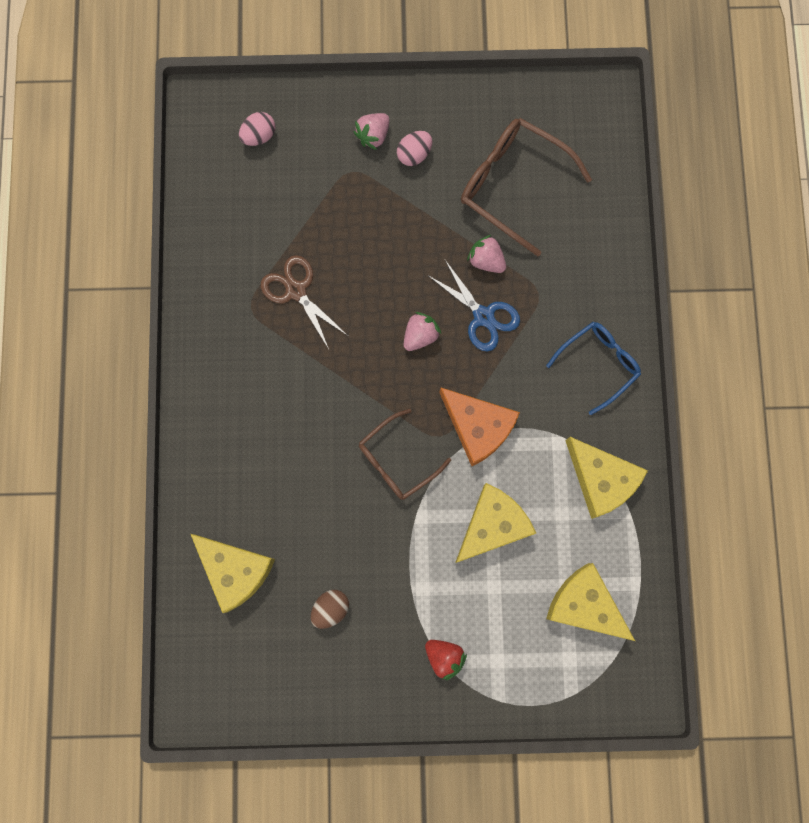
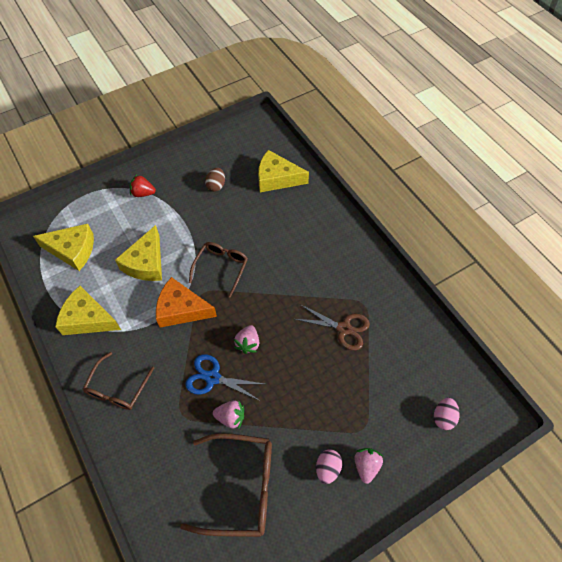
camera: 150 degrees right, 20 degrees down
blue glasses [546,322,641,415] -> brown glasses [83,352,154,410]

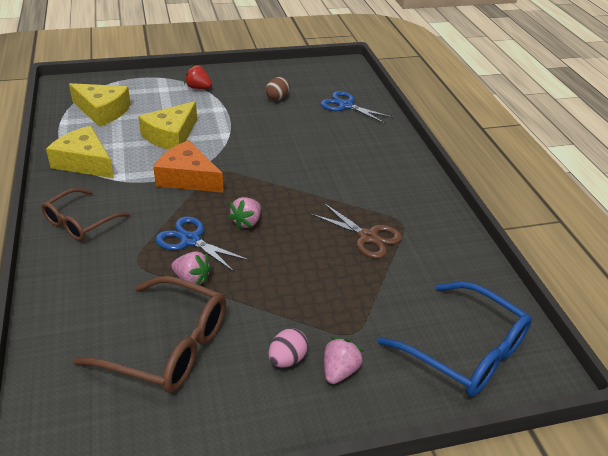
camera: 15 degrees right, 20 degrees down
brown glasses [189,242,248,298] -> none
yellow cheese [258,150,309,192] -> blue scissors [321,91,393,124]
pink egg [434,398,459,430] -> blue glasses [378,281,532,397]

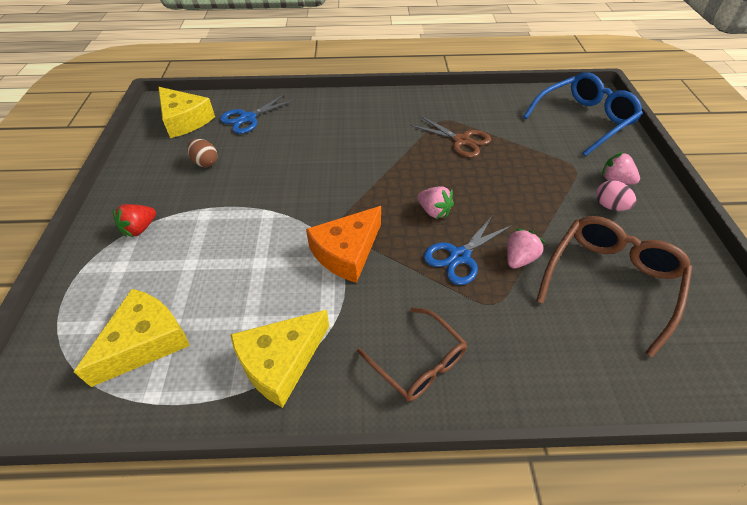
camera: 75 degrees left, 10 degrees up
yellow cheese [138,101,197,150] -> yellow cheese moved to [158,87,215,138]
brown scissors [311,203,402,259] -> brown scissors turned 75 degrees clockwise [410,116,491,158]

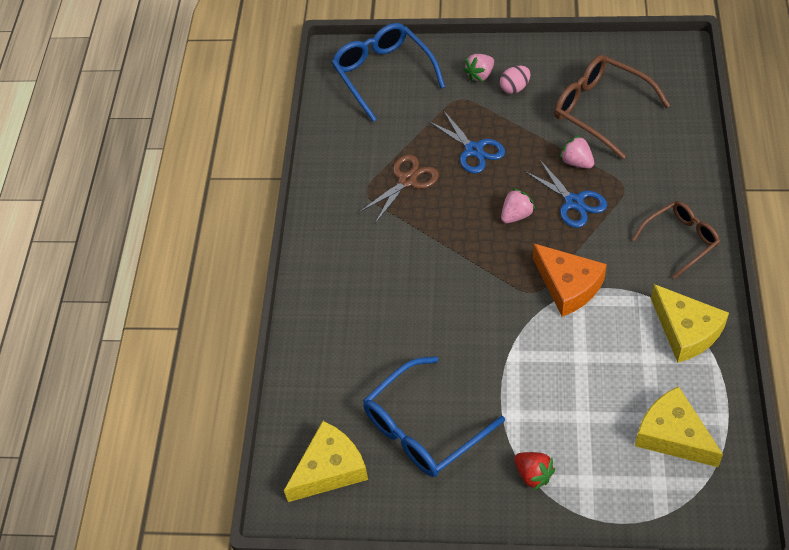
camera: 80 degrees left, 5 degrees up
brown egg [187,139,218,167] -> blue glasses [363,357,505,477]
blue scissors [220,94,295,134] -> blue scissors moved to [428,110,505,174]

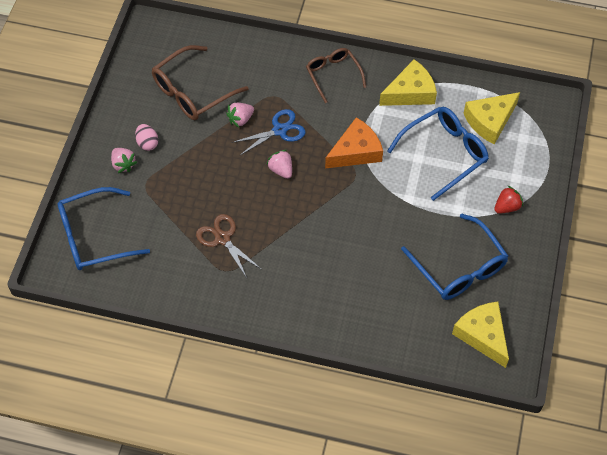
camera: 85 degrees left, 5 degrees up
blue scissors [428,110,505,174] -> none
none -> blue glasses [387,107,489,201]

